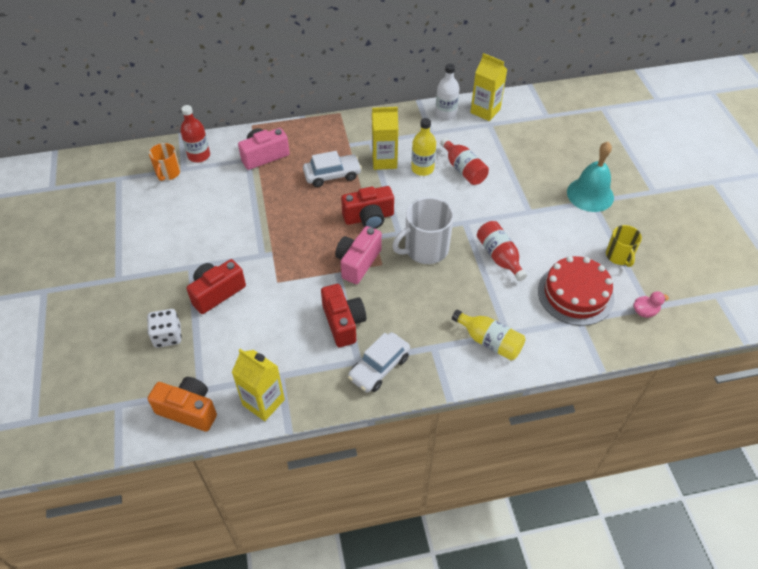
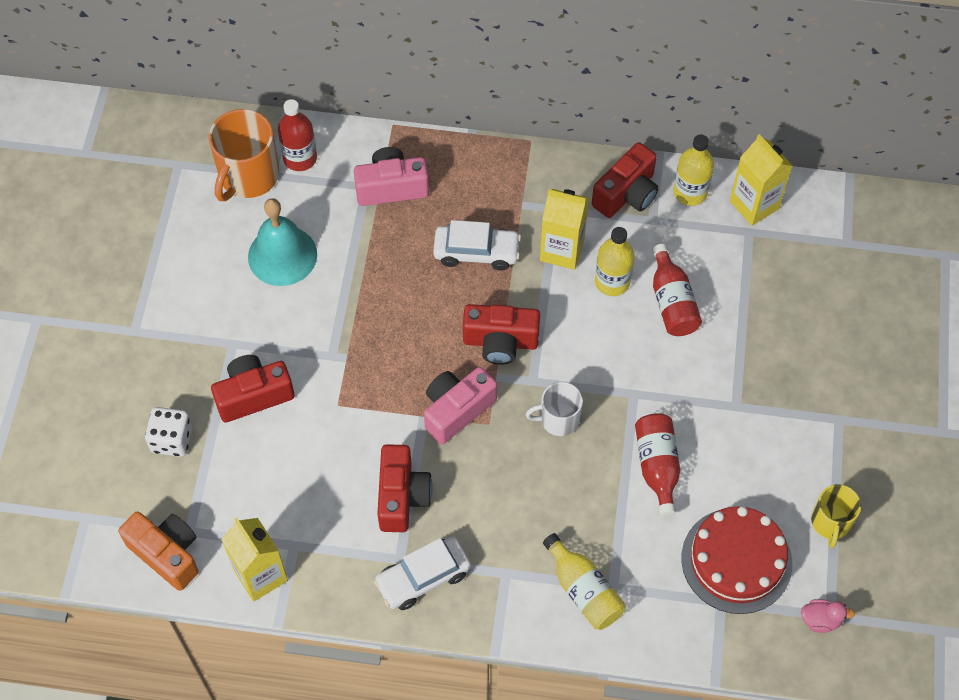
camera: 20 degrees right, 10 degrees up
orange mug [149,143,181,181] -> orange mug [209,109,279,201], size x1.66
white mug [392,197,454,264] -> white mug [526,382,583,436], size x0.60
white bottle [435,64,460,120] -> yellow bottle [673,134,714,206]
turquoise bell [567,142,614,212] -> turquoise bell moved to [248,198,317,286]
none -> red camera [592,142,659,218]

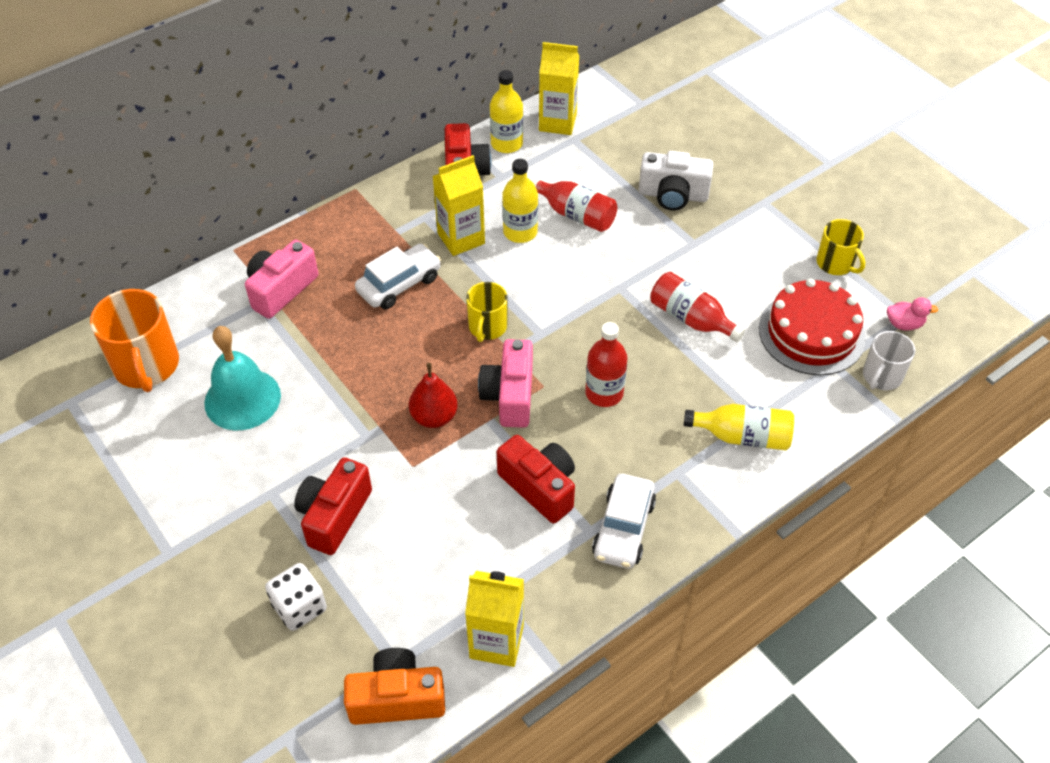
camera: 45 degrees left, 10 degrees down
red bottle [278,99,317,171] -> red bottle moved to [585,322,628,407]
red camera [463,304,540,365] -> yellow mug [466,282,508,342]
white mug [526,382,583,436] -> white mug moved to [863,331,915,390]
pink duck [801,599,855,633] -> pink duck turned 45 degrees clockwise [887,297,938,330]
none -> red pear [409,363,458,428]
none -> white camera [639,151,713,210]

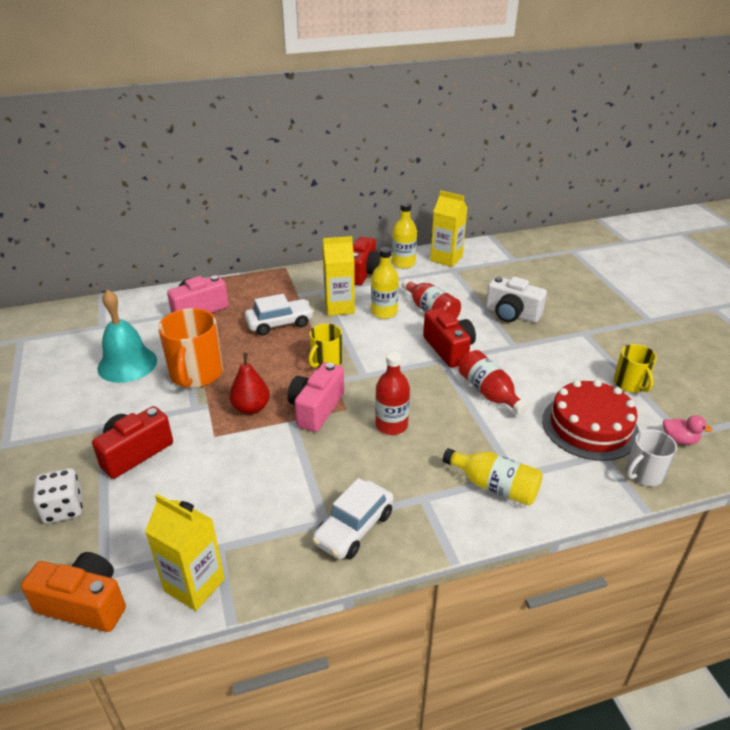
camera: 20 degrees right, 15 degrees down
orange mug [90,289,179,392] -> orange mug moved to [158,308,223,388]
red camera [497,435,575,523] -> red camera moved to [423,308,476,368]

